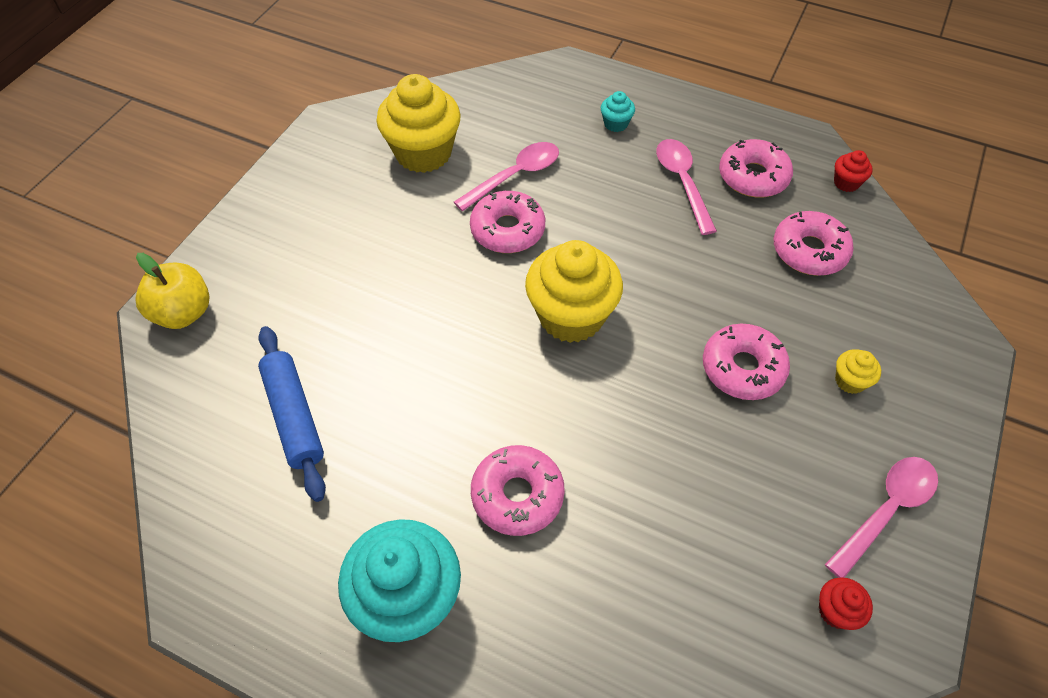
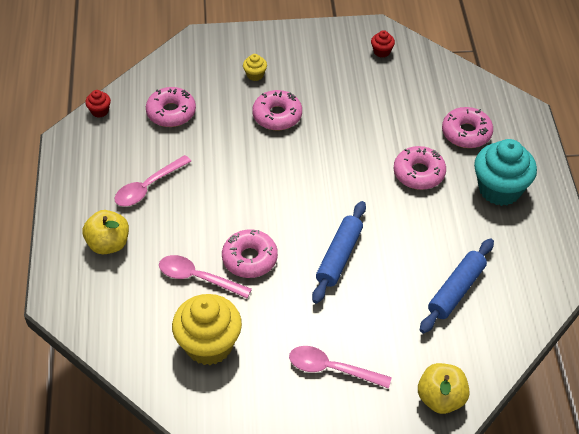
camera: 120 degrees left, 5 degrees down
yellow cupcake [525,240,623,343] -> none
turquoise cupcake [601,91,635,132] -> yellow apple [83,210,129,254]
pink donut [719,139,793,197] -> pink donut moved to [442,107,493,148]
pink spoon [825,457,938,578] -> pink spoon moved to [289,346,392,389]
none -> blue rolling pin [312,201,366,304]

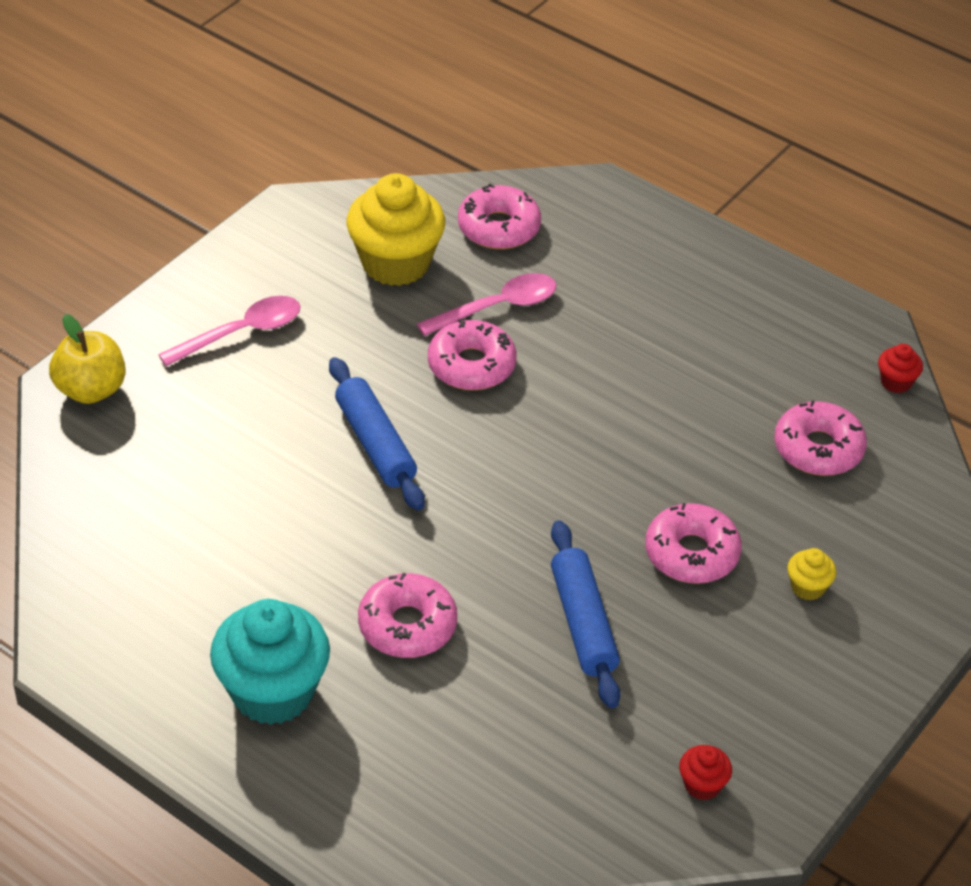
camera: 130 degrees right, 5 degrees down
yellow apple [83,210,129,254] -> none
pink spoon [115,155,191,206] -> none
blue rolling pin [420,238,494,334] -> blue rolling pin moved to [551,520,621,708]
pink donut [442,107,493,148] -> pink donut moved to [458,183,541,249]

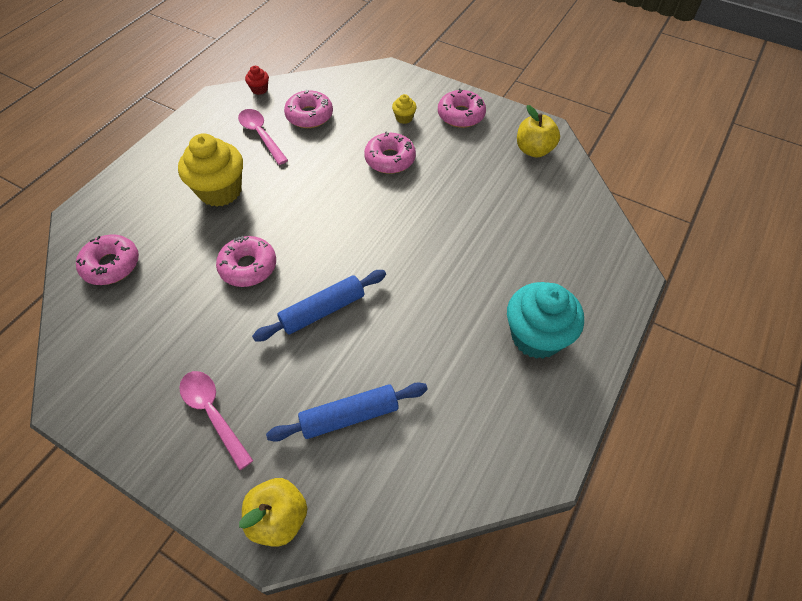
camera: 95 degrees left, 10 degrees up
yellow cupcake [346,173,445,286] -> yellow cupcake moved to [178,133,243,207]
pink donut [358,573,457,658] -> pink donut moved to [438,89,486,128]
pink spoon [417,273,556,336] -> pink spoon moved to [238,109,288,165]
blue rolling pin [551,520,621,708] -> blue rolling pin moved to [266,383,428,442]
red cupcake [679,745,732,800] -> yellow apple [517,105,560,157]

